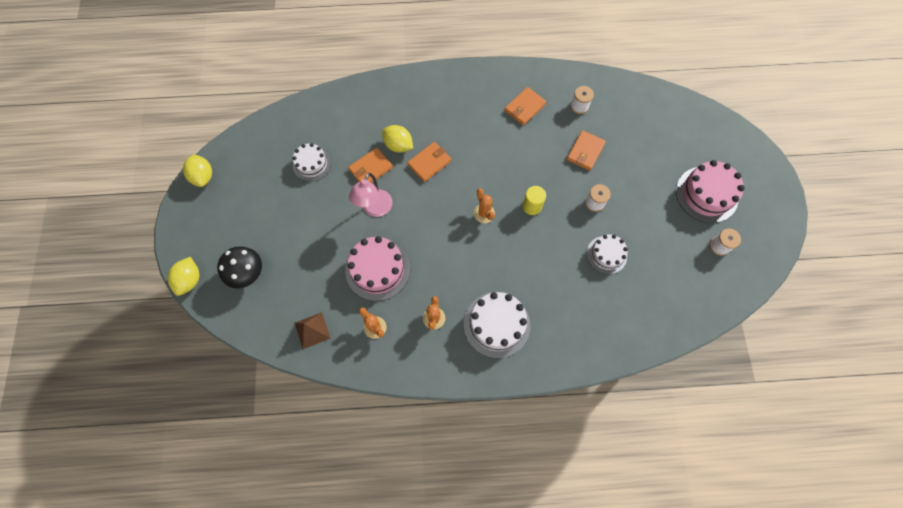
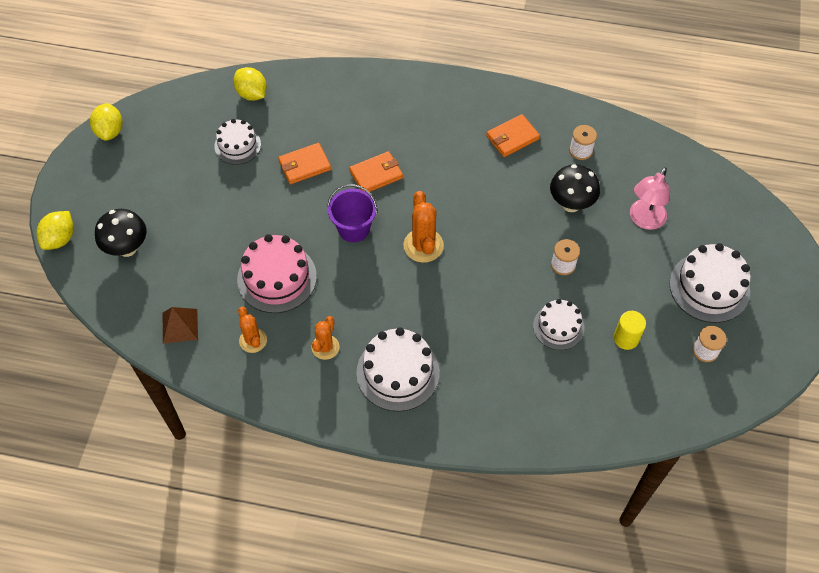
camera: 15 degrees right, 10 degrees down
pink lamp [349,173,393,217] -> pink lamp moved to [630,167,670,230]
yellow lemon [382,125,413,153] -> yellow lemon moved to [233,67,267,101]
orange cactus [474,188,495,223] -> orange cactus [404,191,444,263], size x1.52
yellow cylinder [523,186,546,215] -> yellow cylinder moved to [614,311,646,350]
orange wallet [567,130,606,171] -> black mushroom [550,164,600,212]
pink cake [676,160,745,223] -> white cake [669,243,751,323]
none -> purple bucket [327,184,377,242]

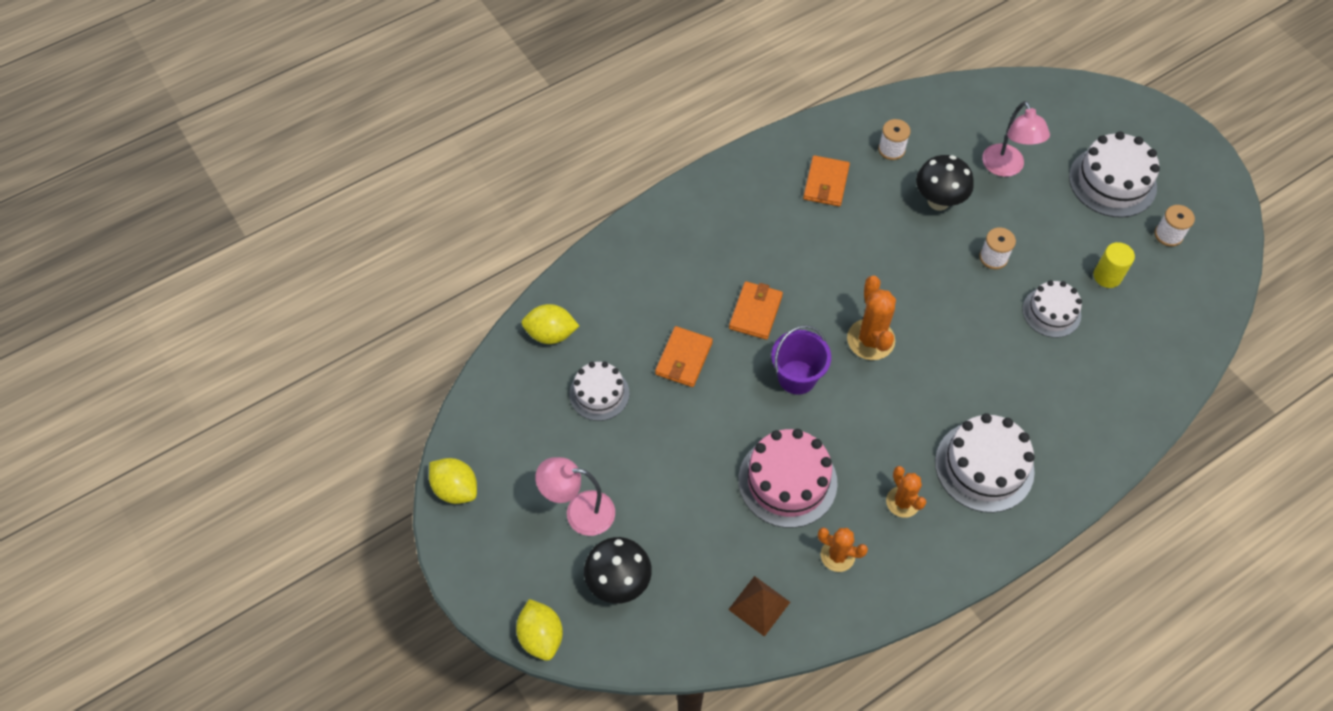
camera: 45 degrees left, 0 degrees up
orange cactus [404,191,444,263] -> orange cactus turned 45 degrees clockwise [847,276,896,360]
none -> pink lamp [535,457,615,536]

